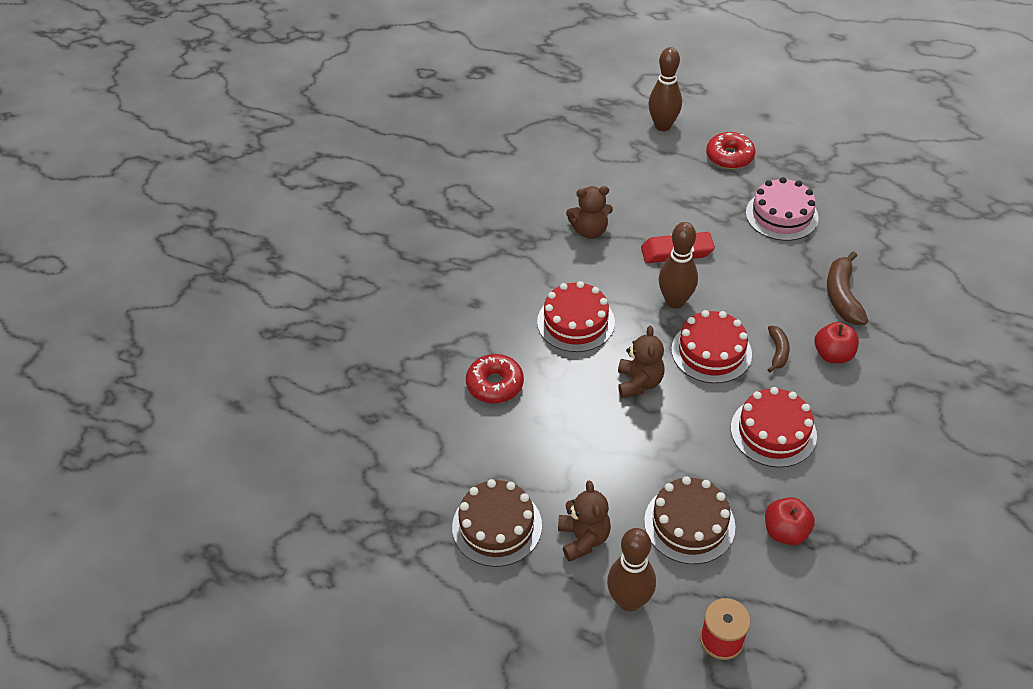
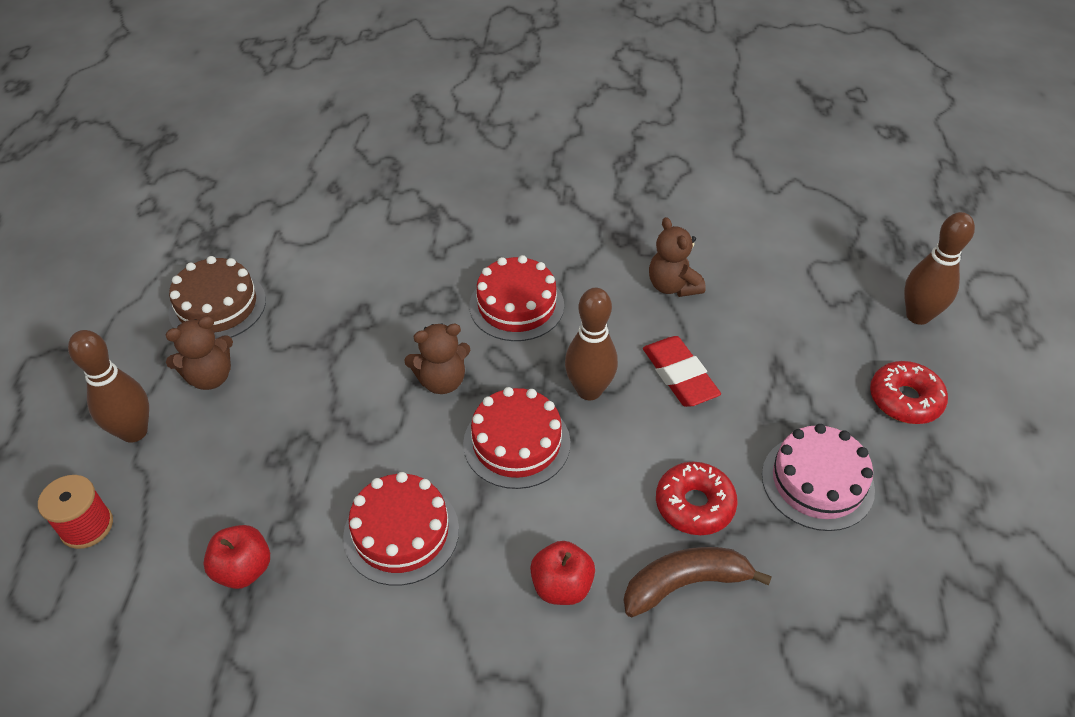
camera: 70 degrees right, 0 degrees up
red donut [466,354,524,403] -> red donut moved to [656,462,738,535]
brown cake [644,476,735,564] -> none
brown banana [767,326,790,372] -> none

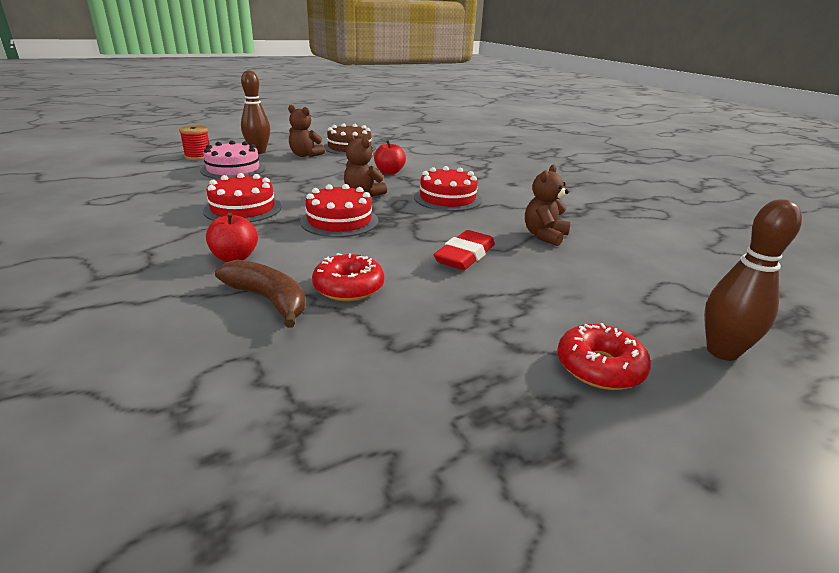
camera: 55 degrees right, 20 degrees down
red apple [203,525,270,589] -> red apple moved to [374,140,406,175]
brown bowling pin [565,288,618,400] -> none
pink cake [762,424,875,531] -> pink cake moved to [200,141,265,179]

